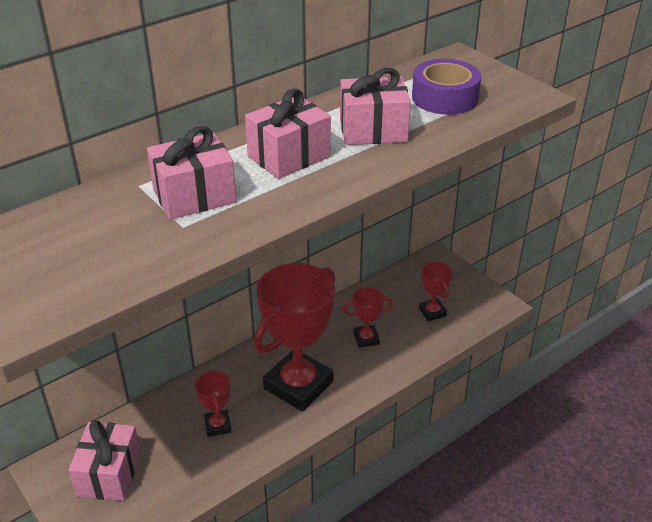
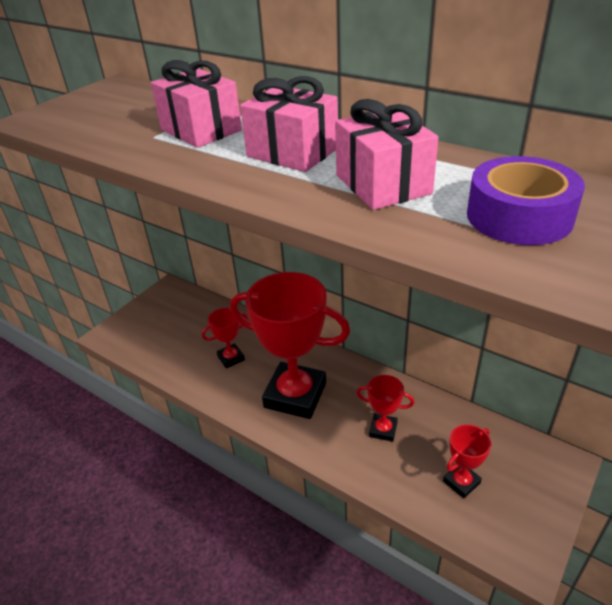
camera: 75 degrees right, 0 degrees up
pink gift [68,420,141,501] -> none
red trophy [343,287,393,347] -> red trophy turned 45 degrees counterclockwise [356,375,415,442]

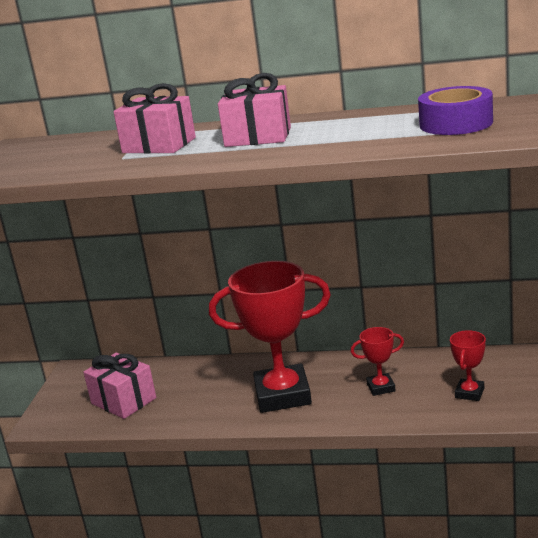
camera: 25 degrees left, 15 degrees down
red trophy [202,308,247,368] -> none
pink gift [335,99,439,210] -> pink gift moved to [83,352,156,419]

